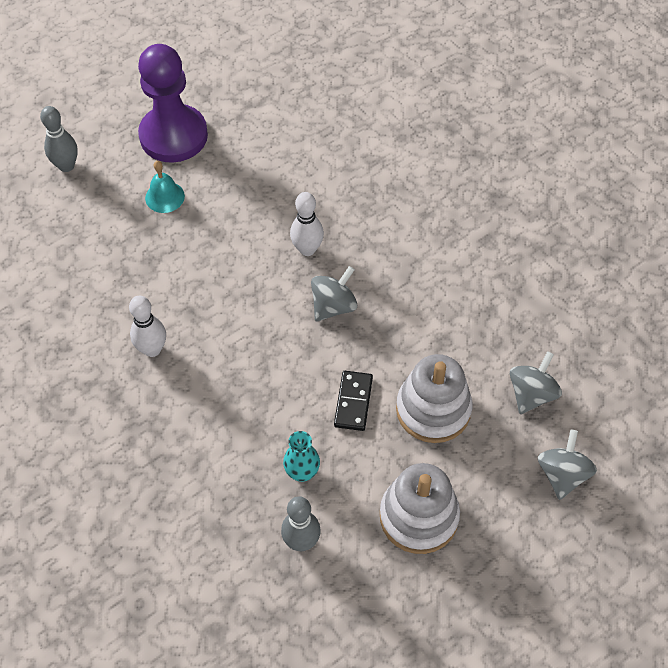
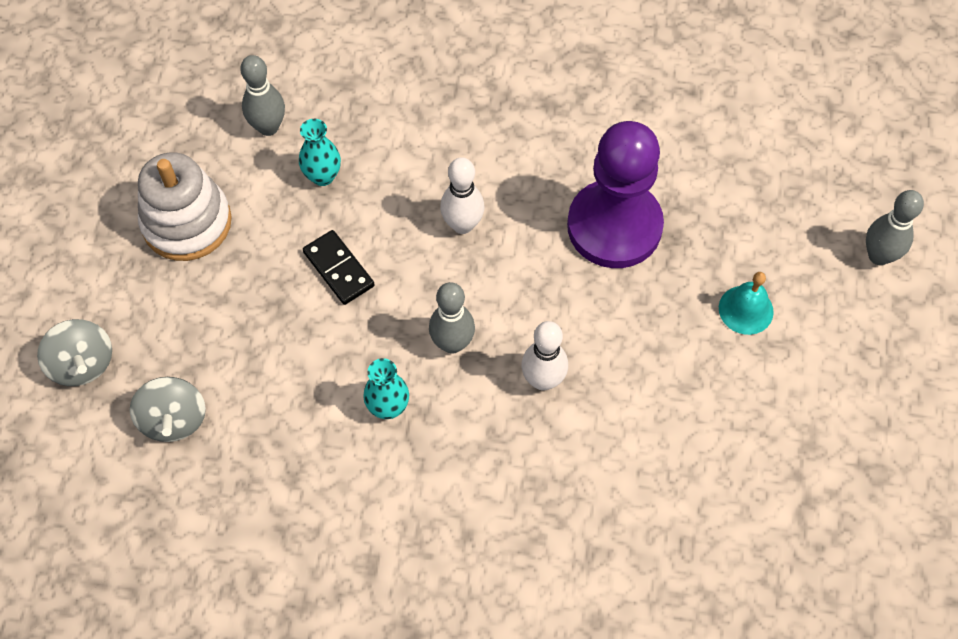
camera: 135 degrees right, 5 degrees up
white bowling pin [129,296,166,357] -> white bowling pin moved to [440,157,484,234]
purple pawn [138,44,208,163] -> purple pawn moved to [567,121,664,268]
grey spinning top [311,266,357,321] -> grey bowling pin [429,282,475,354]
white stacking toy [396,354,472,443] -> none
none -> turquoise vase [363,358,409,419]

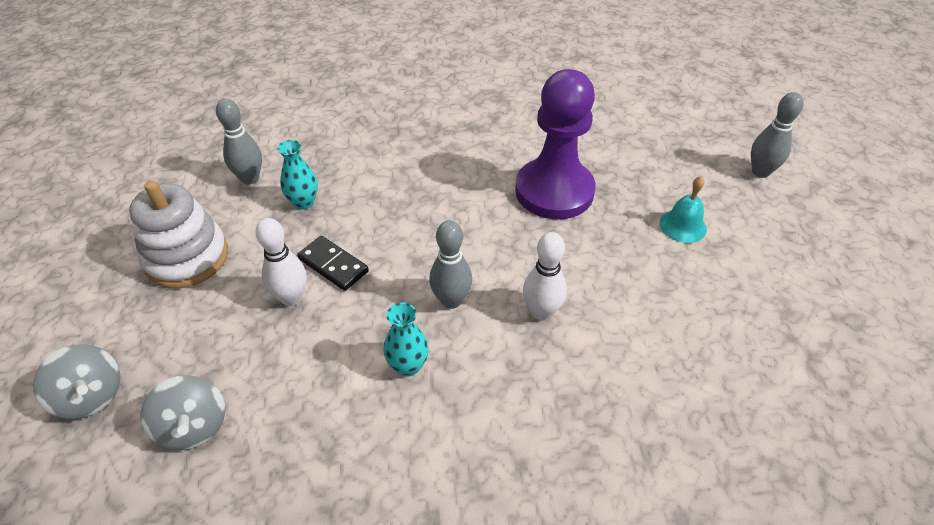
camera: 15 degrees left, 15 degrees down
white bowling pin [440,157,484,234] -> white bowling pin moved to [255,218,307,306]

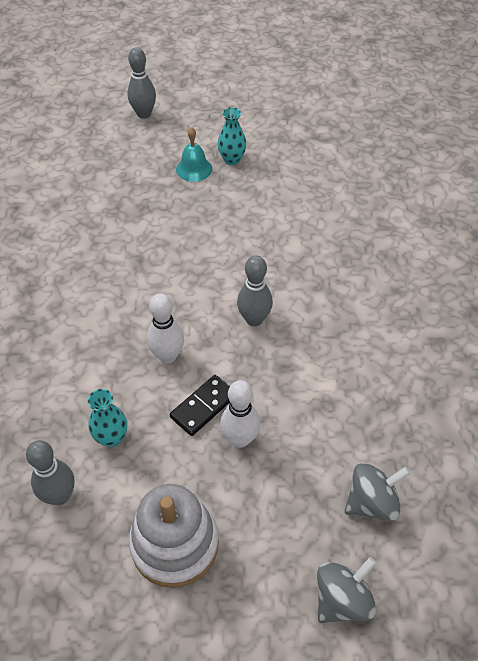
camera: 85 degrees left, 5 degrees up
turquoise vase [383,303,429,376] -> turquoise vase moved to [217,107,246,165]
purple pawn [515,69,596,219] -> none
white bowling pin [523,232,567,320] -> white bowling pin moved to [147,293,184,364]

